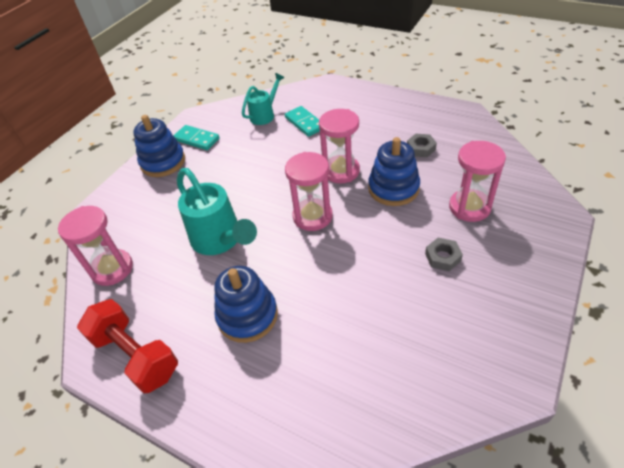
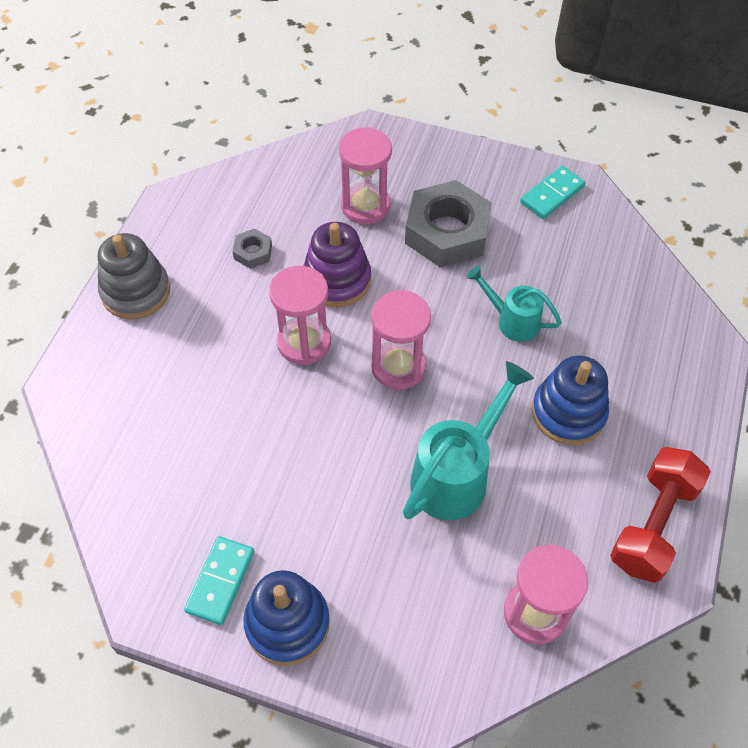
camera: 105 degrees left, 10 degrees up
turquoise watering can [242,73,285,125] -> turquoise watering can moved to [466,266,562,342]
turquoise domino [285,106,320,137] -> turquoise domino moved to [520,166,585,219]
blue stacking toy [368,137,420,206] -> purple stacking toy [303,222,371,307]
grey nut [425,238,463,271] -> grey nut [405,180,492,267], size x2.23
none -> grey stacking toy [98,233,170,319]

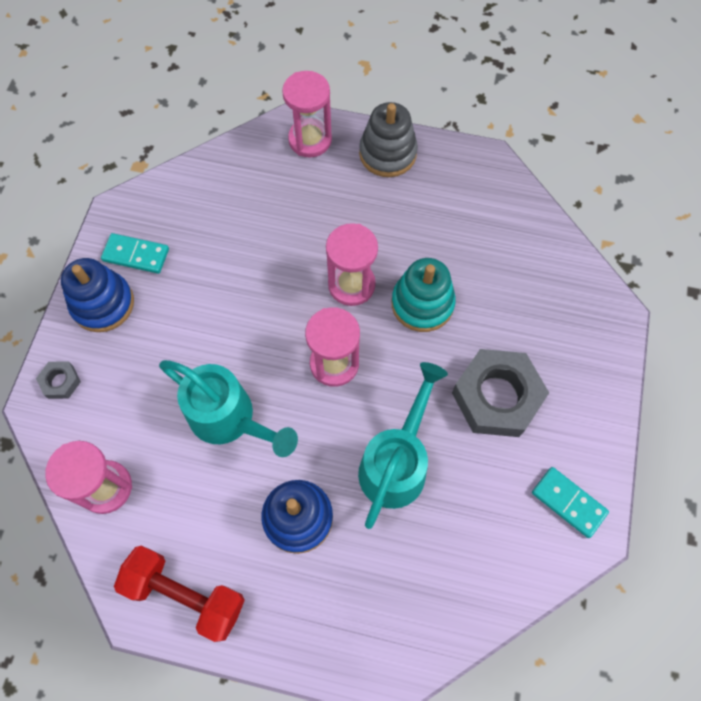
camera: 85 degrees right, 10 degrees up
grey nut [232,229,272,269] -> grey nut moved to [36,361,81,399]
purple stacking toy [303,222,371,307] -> turquoise stacking toy [392,258,456,332]
pink hourglass [339,127,392,224] -> pink hourglass moved to [282,71,332,158]
turquoise watering can [466,266,562,342] -> turquoise watering can [358,362,448,529], size x1.66

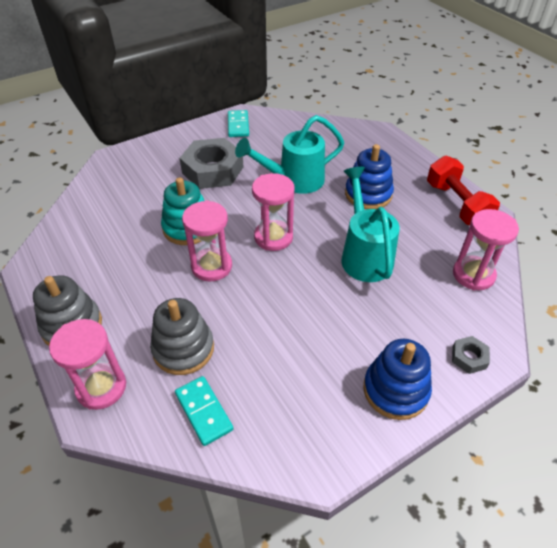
camera: 135 degrees left, 20 degrees down
turquoise domino [101,233,169,274] -> turquoise domino moved to [175,376,233,446]
none -> grey stacking toy [150,298,214,375]

